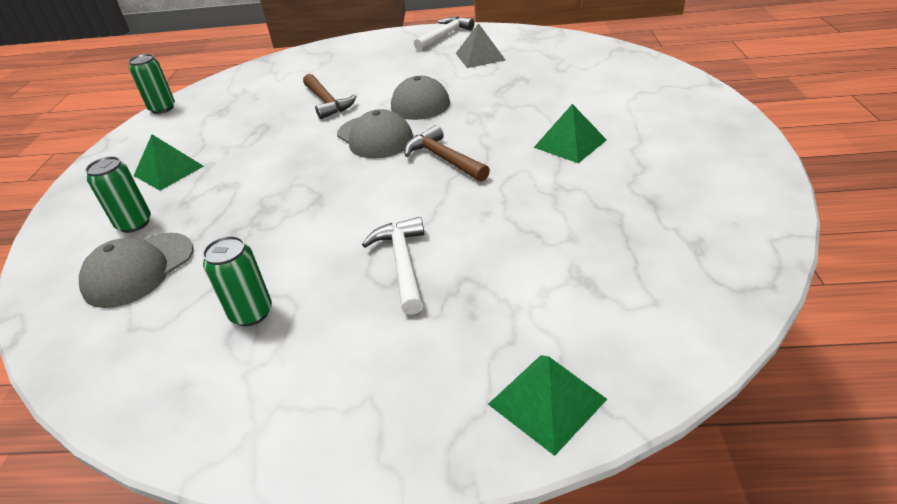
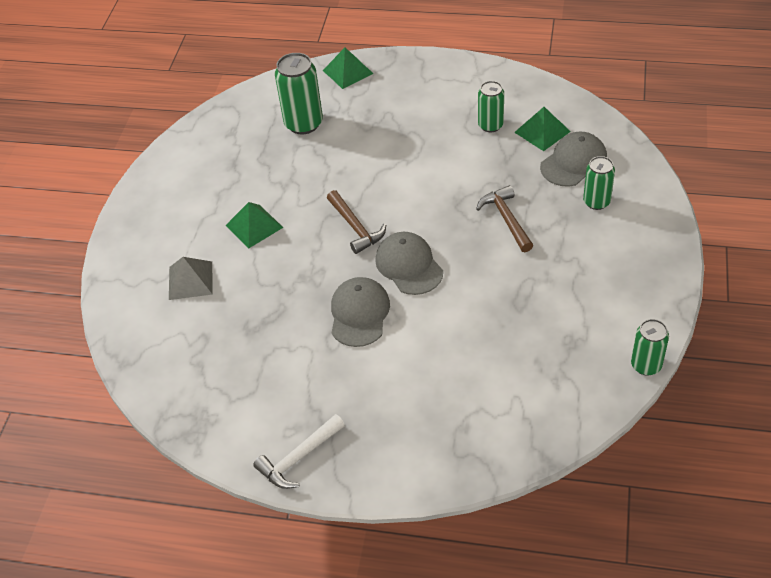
camera: 170 degrees left, 10 degrees up
green pyramid [134,134,204,191] -> green pyramid moved to [514,107,571,151]
brown hammer [303,74,357,119] -> brown hammer moved to [476,185,533,252]
white hammer [362,217,424,315] -> none
grey pyramid [456,23,505,68] -> grey pyramid moved to [169,257,213,300]
none -> green can [275,53,323,135]

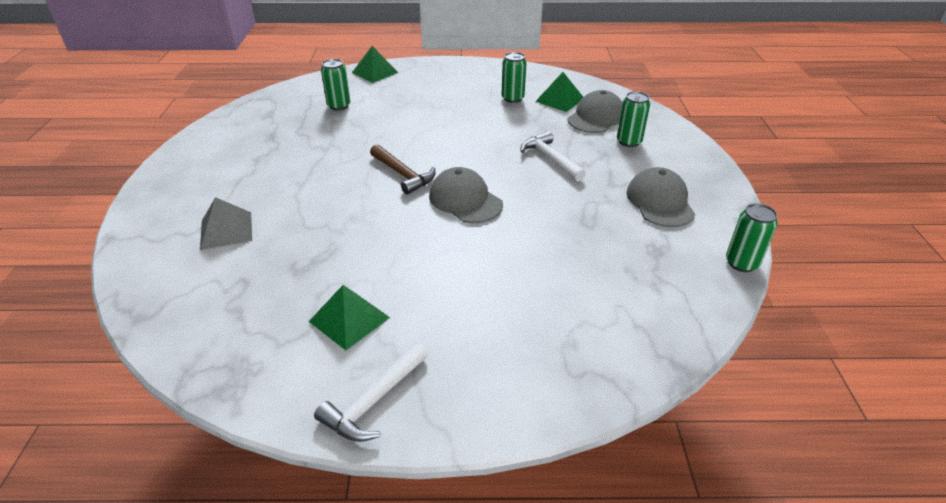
camera: 15 degrees left, 10 degrees down
green pyramid [226,202,283,248] -> green pyramid moved to [309,285,390,350]
green can [275,53,323,135] -> green can [321,59,350,110], size x0.63
grey cap [331,277,390,347] -> grey cap moved to [626,167,695,227]
brown hammer [476,185,533,252] -> white hammer [520,131,586,182]

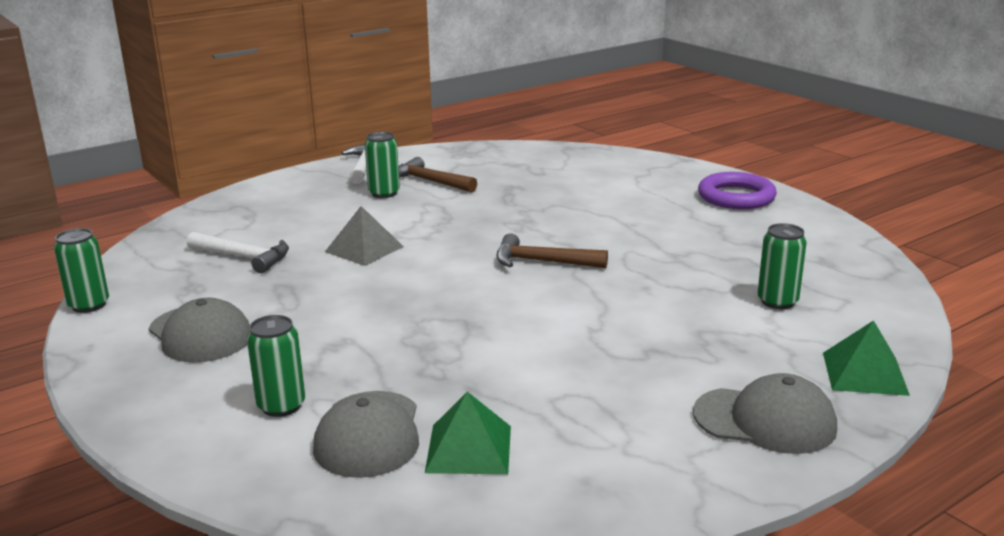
camera: 145 degrees right, 15 degrees down
grey pyramid [200,197,252,250] -> grey pyramid moved to [325,206,404,266]
green pyramid [309,285,390,350] -> brown hammer [399,157,477,193]
grey cap [429,167,503,223] -> grey cap moved to [693,373,837,454]
green can [502,52,527,103] -> green can moved to [365,132,400,198]
white hammer [520,131,586,182] -> white hammer moved to [187,232,289,273]
none -> purple ring [698,172,777,209]

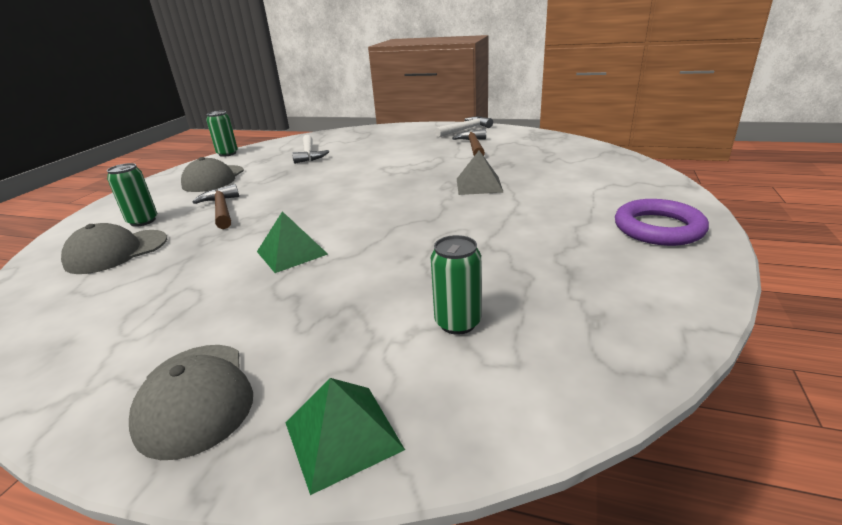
camera: 55 degrees right, 5 degrees up
grey pyramid [325,206,404,266] -> grey pyramid moved to [457,150,504,195]
green can [365,132,400,198] -> none
green pyramid [425,392,511,474] -> green pyramid moved to [257,211,328,273]
brown hammer [496,233,608,268] -> brown hammer moved to [193,184,239,229]

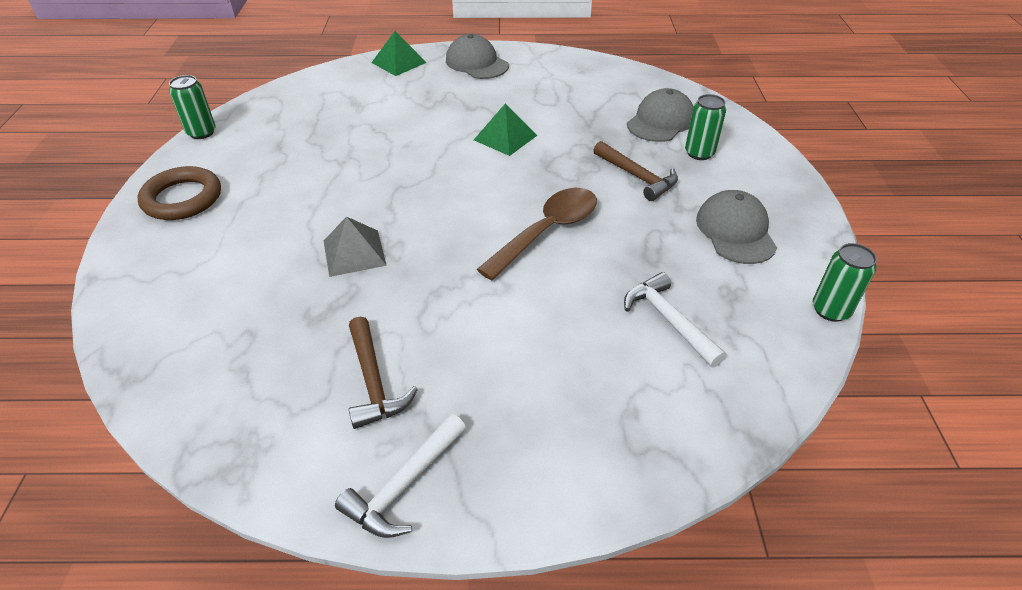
camera: 160 degrees right, 15 degrees up
green can [431,235,481,335] -> green can moved to [169,75,216,139]
purple ring [615,199,709,246] -> brown ring [138,166,221,220]
none -> brown spoon [477,188,597,280]

